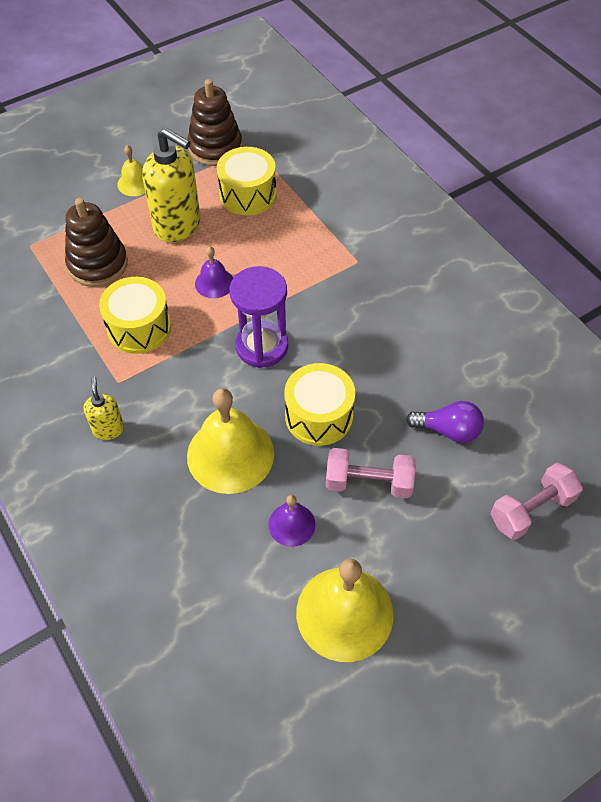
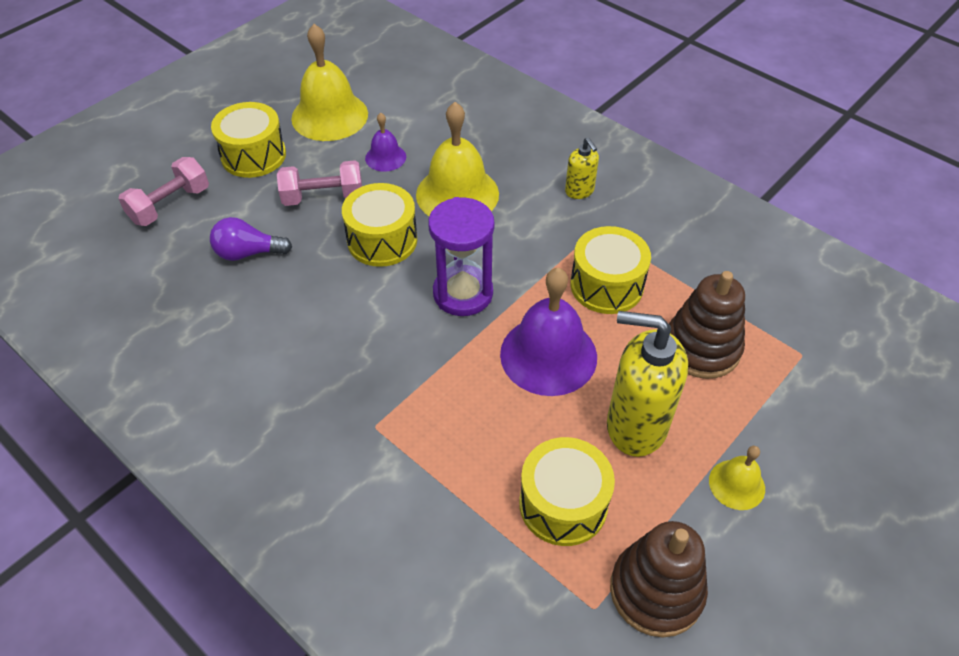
camera: 165 degrees right, 5 degrees down
purple bell [195,247,233,298] -> purple bell [500,268,597,396], size x1.95
none -> yellow drum [211,102,286,178]

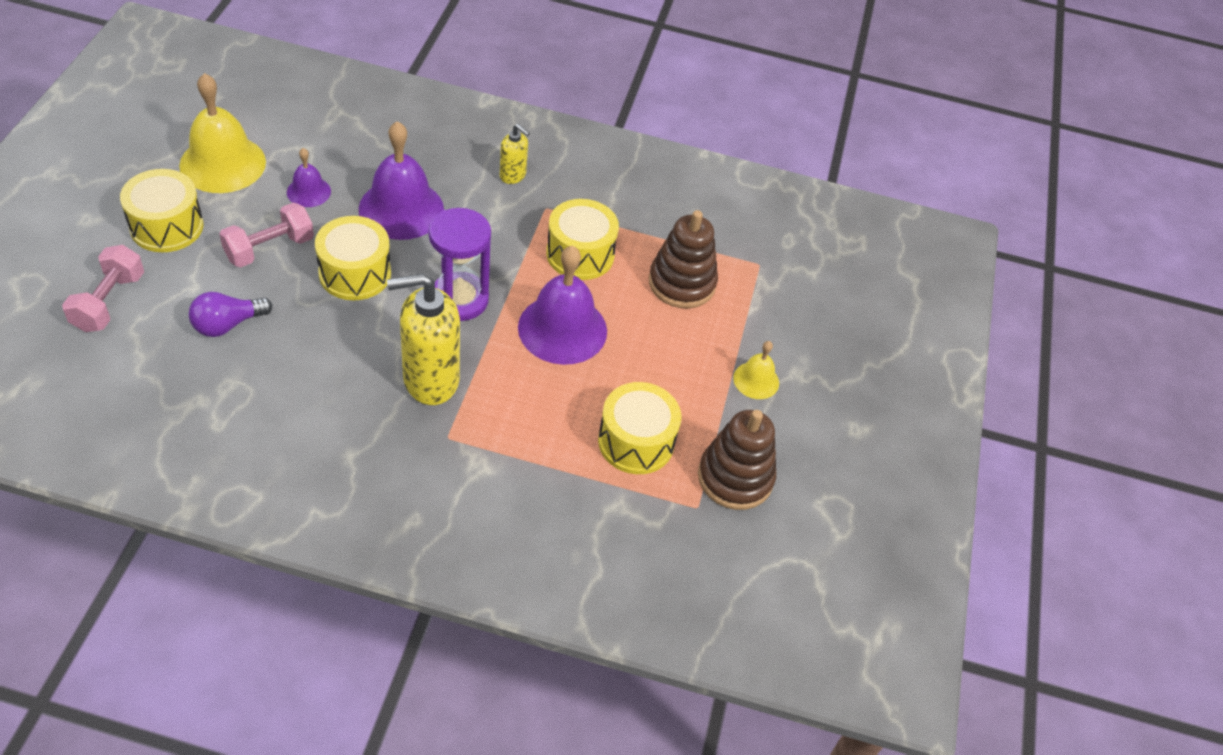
camera: 35 degrees left, 0 degrees up
yellow bell [416,102,499,216] -> purple bell [359,121,444,240]
yellow soap dispenser [607,311,688,457] -> yellow soap dispenser moved to [387,273,460,405]

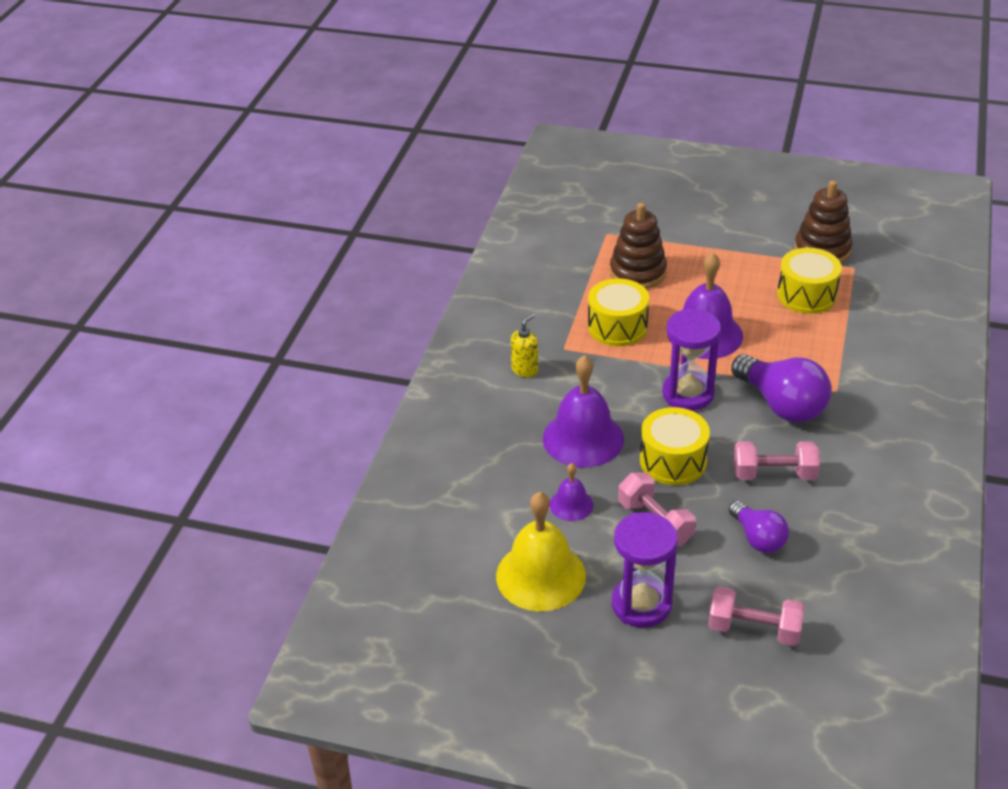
camera: 80 degrees left, 10 degrees down
yellow drum [120,169,203,252] -> purple hourglass [612,512,678,628]
yellow soap dispenser [387,273,460,405] -> purple light bulb [731,354,831,422]
yellow bell [733,341,779,399] -> none
none -> pink dumbbell [734,441,820,480]

